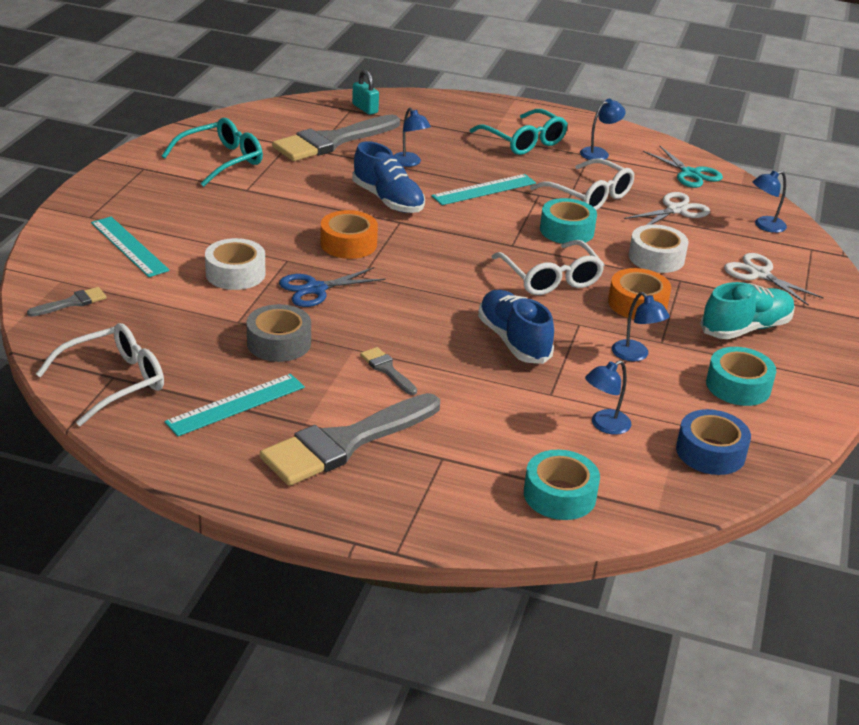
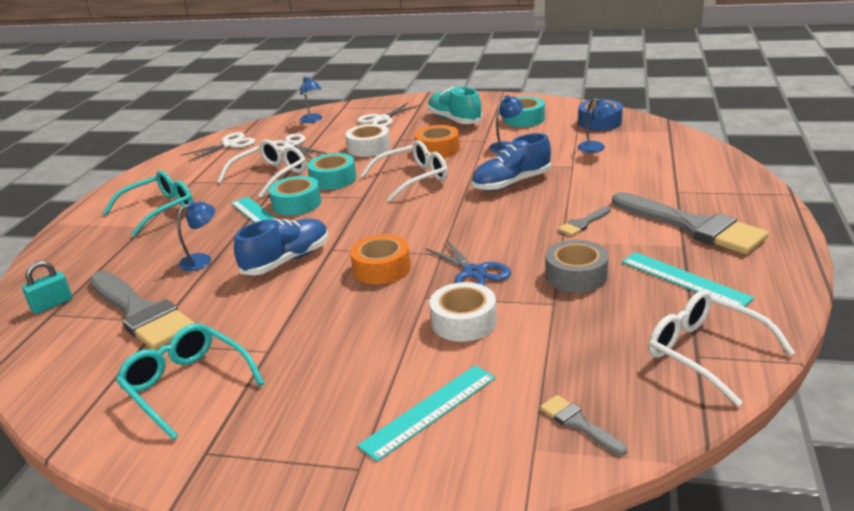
camera: 90 degrees left, 5 degrees down
turquoise tape [524,450,600,520] -> turquoise tape moved to [269,176,321,216]
blue lamp [580,99,626,160] -> none
turquoise scissors [643,145,723,188] -> white scissors [180,132,255,162]

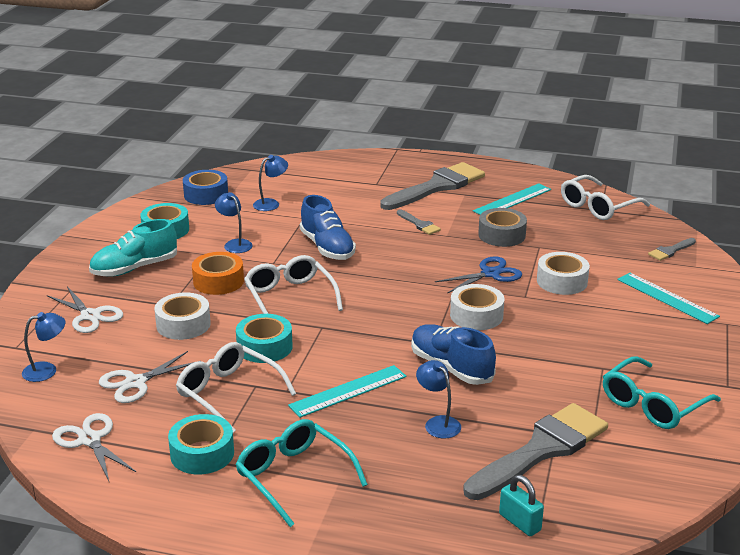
camera: 90 degrees left, 0 degrees up
turquoise tape [269,176,321,216] -> turquoise tape moved to [168,414,234,474]
orange tape [350,234,411,285] -> white tape [450,284,504,330]

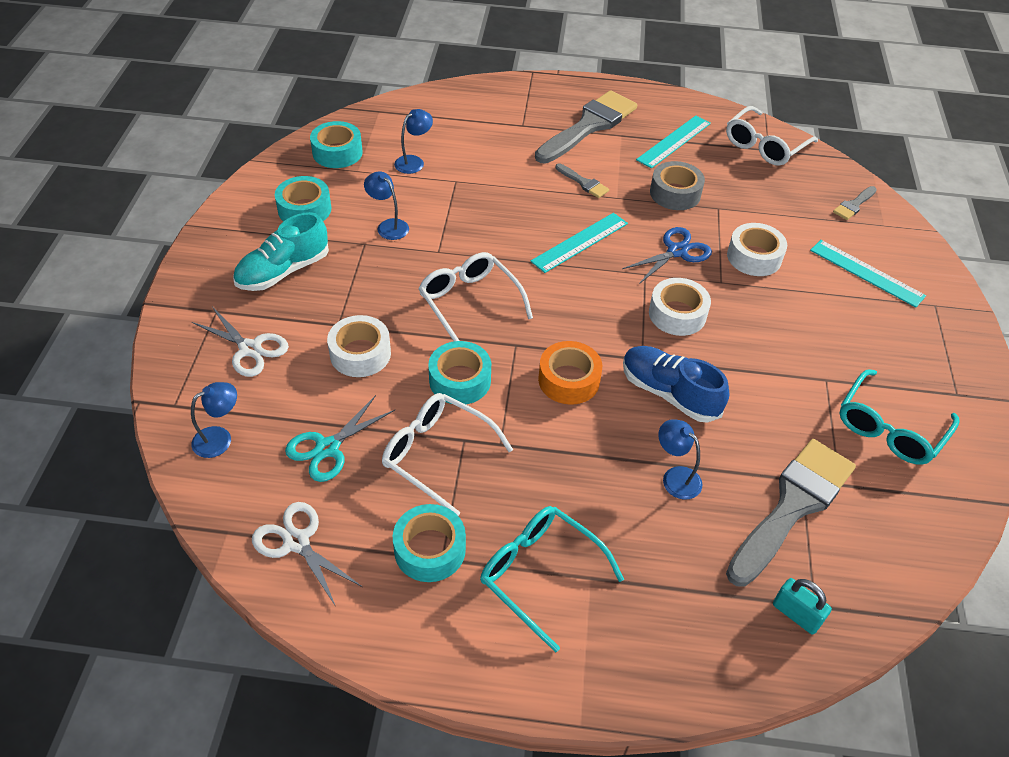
camera: 10 degrees left, 20 degrees up
white scissors [99,351,198,403] -> turquoise scissors [285,395,395,482]
blue tape [183,170,228,205] -> turquoise tape [310,121,363,168]
orange tape [192,252,244,295] -> orange tape moved to [538,341,602,405]
turquoise ruler [288,365,407,418] -> turquoise ruler moved to [530,213,628,273]
blue shoe [300,195,356,260] -> none

